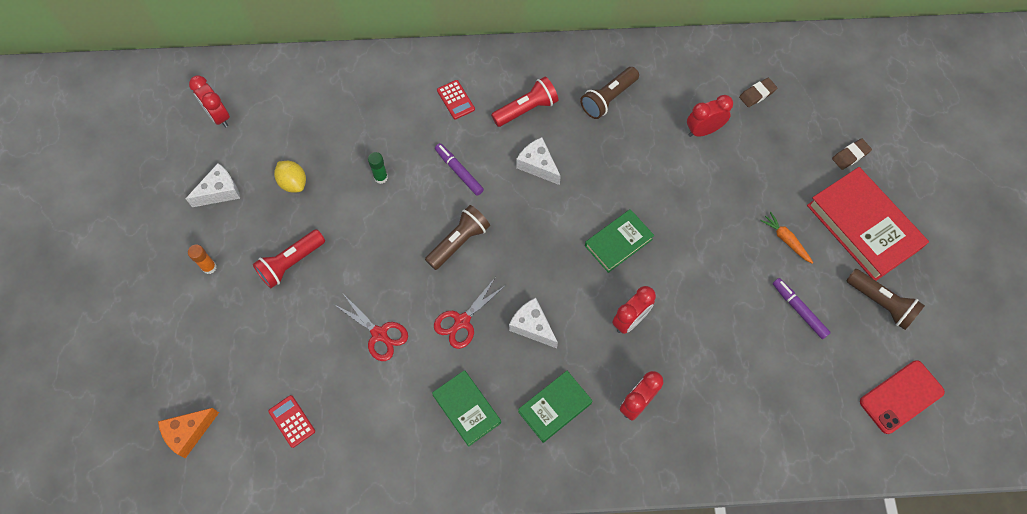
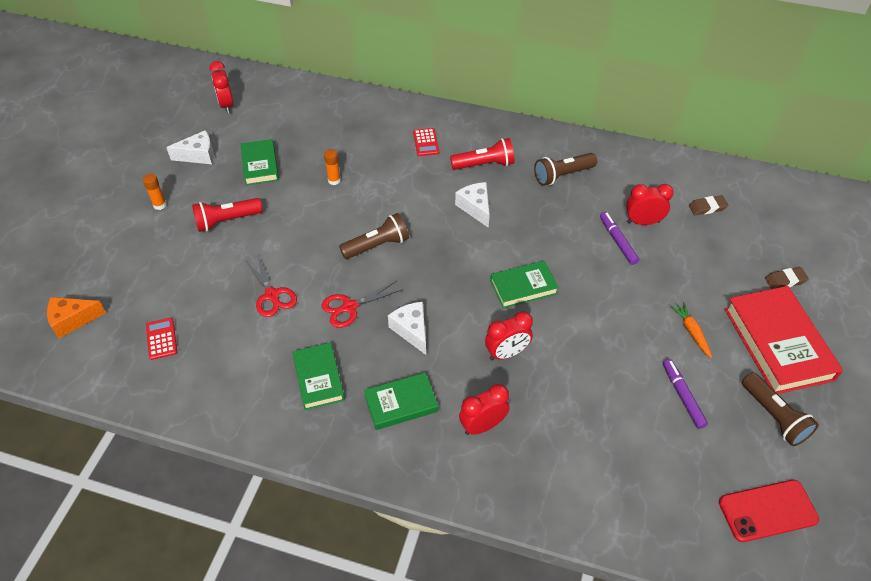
camera: 20 degrees right, 15 degrees down
yellow lemon [274,161,306,193] -> green book [241,139,279,185]
green glue stick [368,152,388,184] -> orange glue stick [324,149,341,185]
purple marker [435,143,484,196] -> purple marker moved to [600,212,639,265]

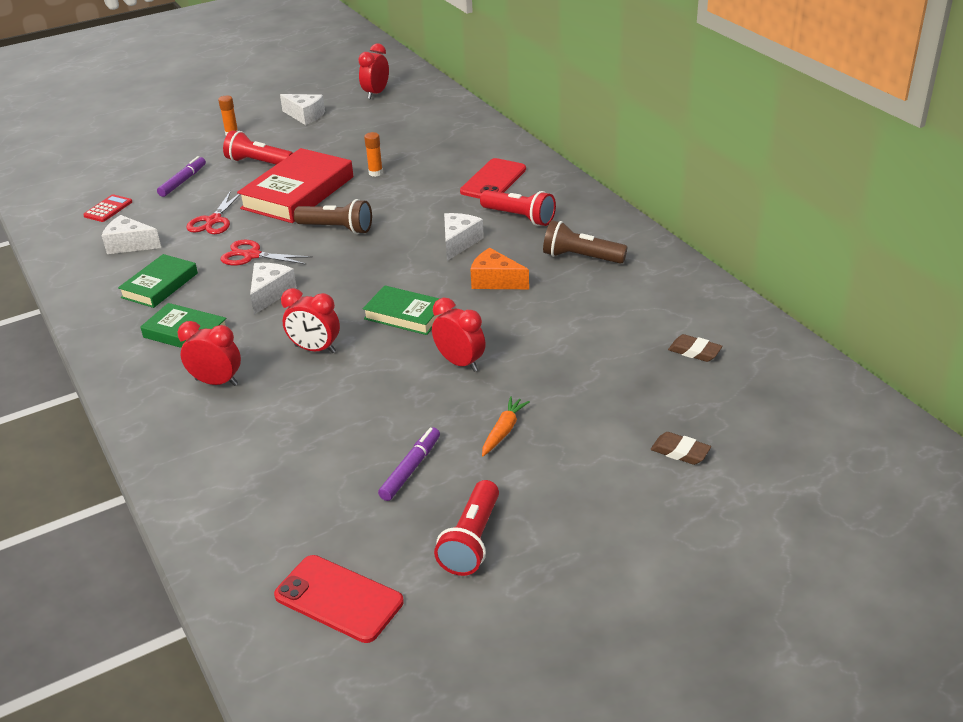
camera: 45 degrees right, 15 degrees down
orange cheese [47,297,106,338] -> orange cheese moved to [470,248,529,289]
green book [241,139,279,185] -> none
red calculator [413,128,439,156] -> red phone [460,158,526,199]
purple marker [600,212,639,265] -> purple marker moved to [157,156,206,197]
red clock [626,184,674,225] -> red clock moved to [432,298,486,372]
red book [724,286,843,394] -> red book moved to [237,148,353,223]
brown flashlight [742,372,819,446] -> red flashlight [434,480,499,576]
none -> white cheese [102,215,161,254]

